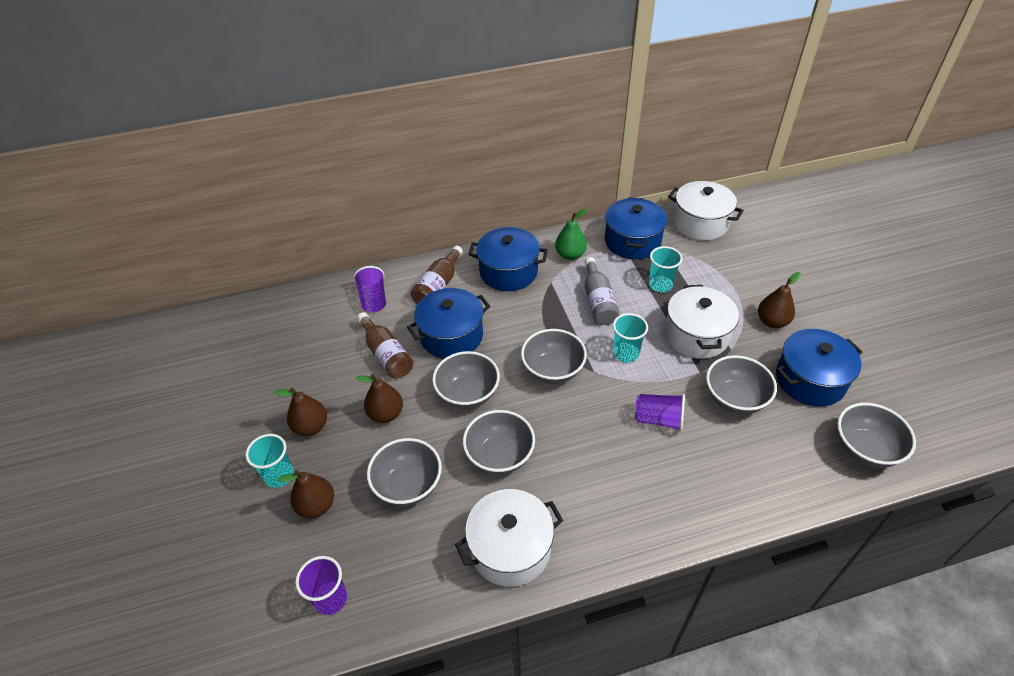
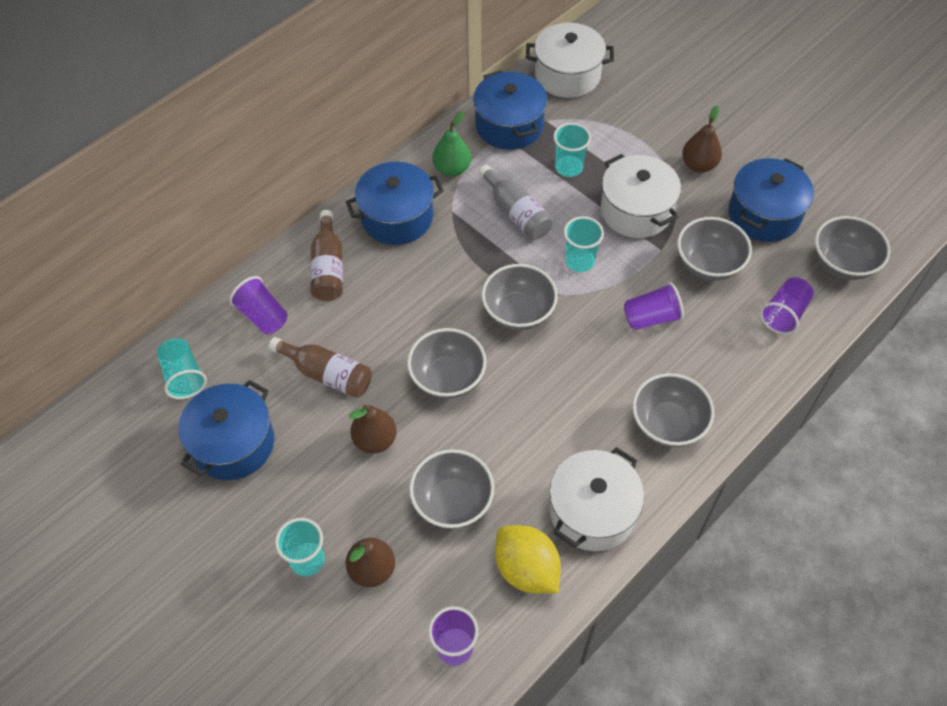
camera: 30 degrees left, 10 degrees up
brown pear [274,387,327,436] -> none
blue pot [407,288,491,359] -> blue pot moved to [179,380,274,480]
grey bowl [463,410,535,475] -> grey bowl moved to [633,373,714,447]
none -> turquoise cup [157,338,207,399]
none -> yellow lemon [495,525,561,593]
none -> purple cup [760,277,814,335]

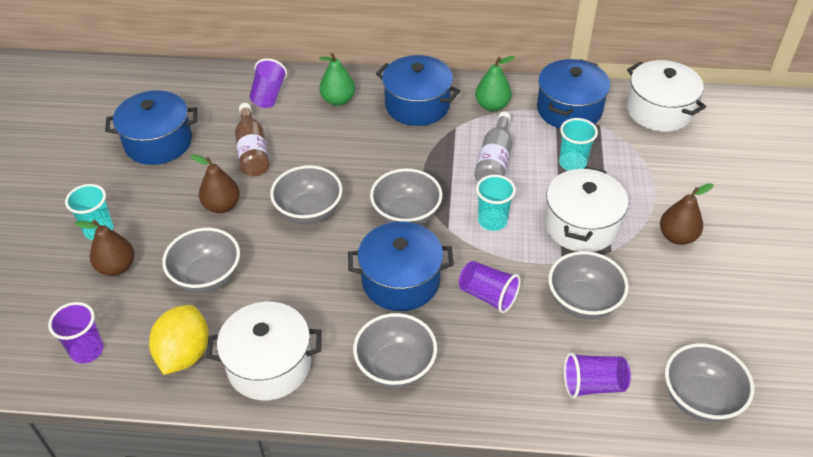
camera: 50 degrees right, 10 degrees down
turquoise cup [157,338,207,399] -> none
brown bottle [310,210,343,301] -> green pear [319,53,355,106]
blue pot [729,158,814,242] -> blue pot moved to [348,222,454,311]

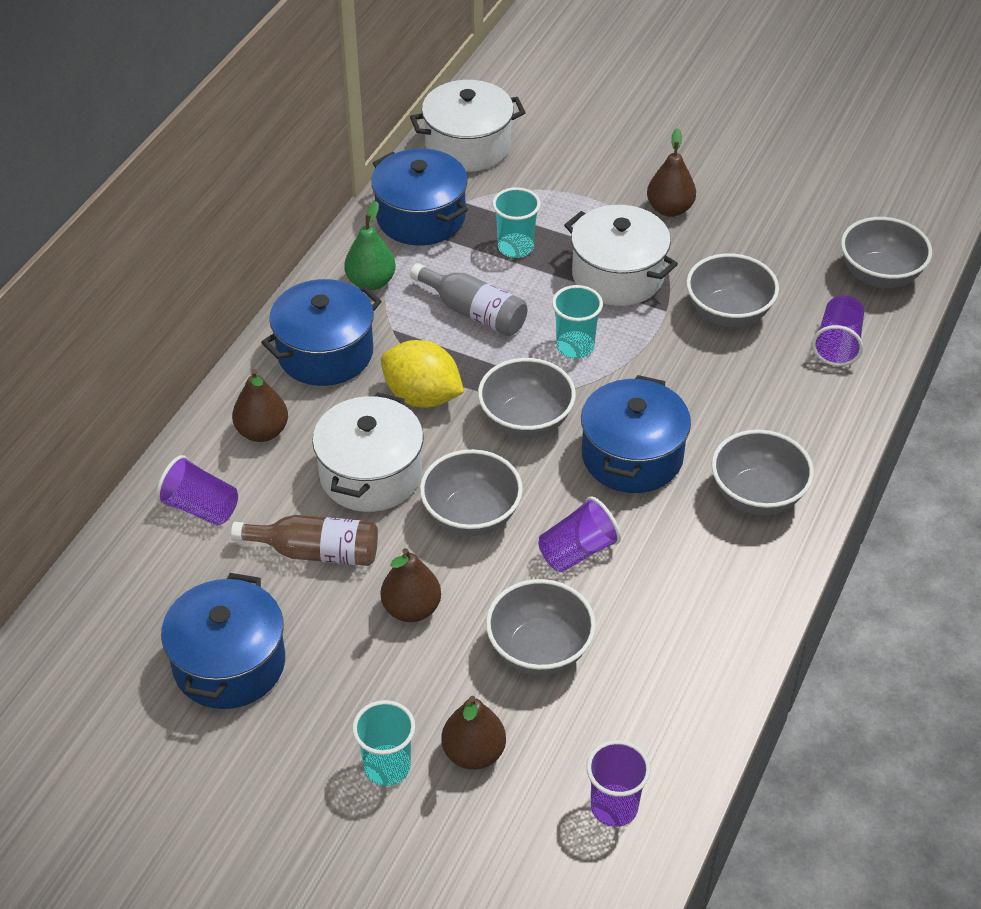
camera: 70 degrees left, 0 degrees up
yellow lemon [149,305,209,375] -> yellow lemon moved to [381,340,464,408]
white pot [206,302,321,401] -> white pot moved to [312,392,424,512]
green pear [319,53,355,106] -> brown pear [232,369,288,442]
purple cup [459,261,521,313] -> purple cup moved to [538,496,621,572]

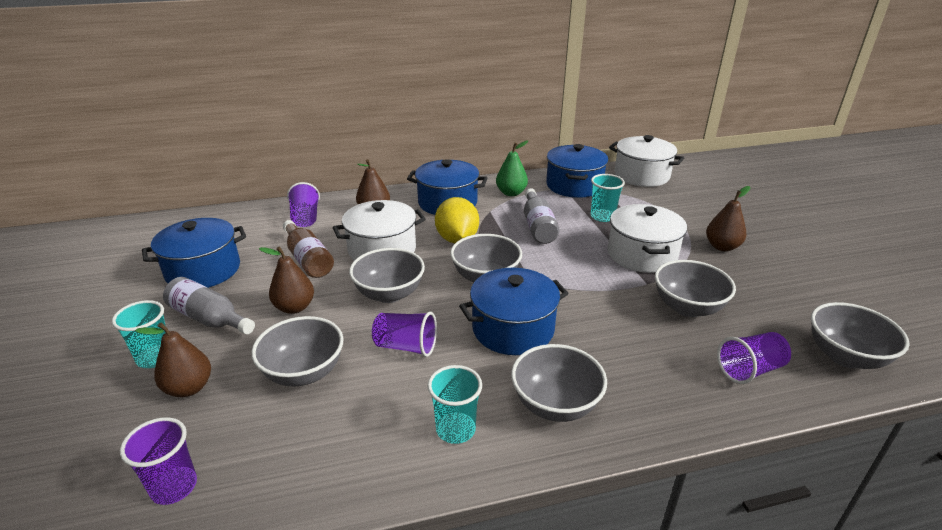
camera: 50 degrees right, 15 degrees down
turquoise cup [552,285,603,359] -> turquoise cup moved to [427,365,482,444]
none -> grey bottle [163,277,255,334]

